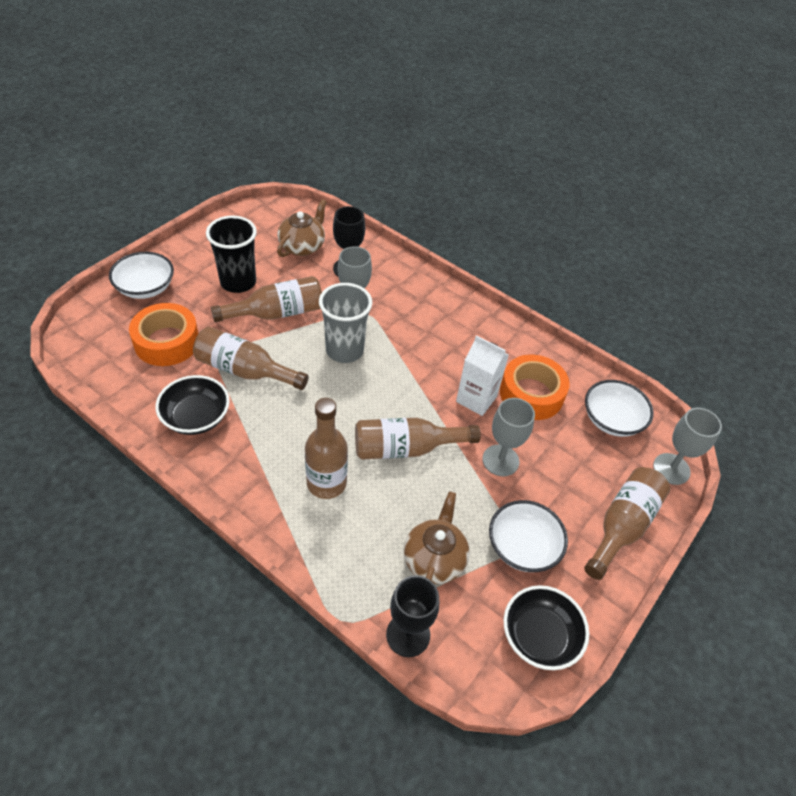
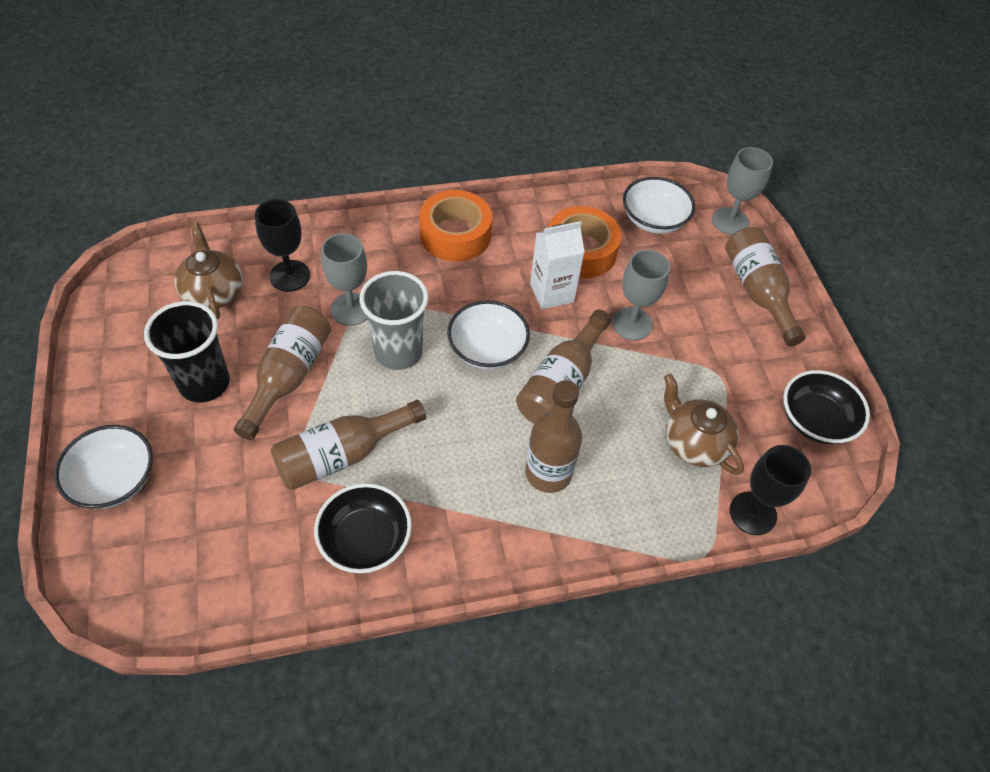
camera: 50 degrees left, 5 degrees up
orange tape [129,303,198,366] -> orange tape moved to [419,190,492,262]
white bowl [489,500,568,572] -> white bowl moved to [447,300,530,369]

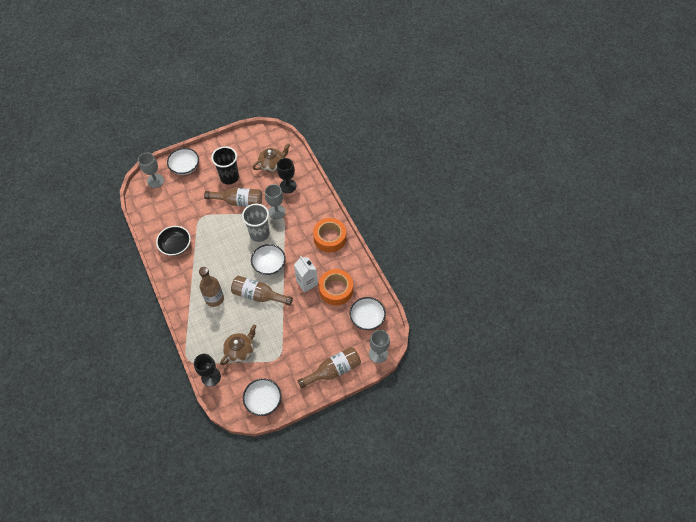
camera: 80 degrees right, 5 degrees up
brown bottle [271,400,426,490] -> none
grey goblet [612,250,670,340] -> grey goblet moved to [138,153,164,188]
black bowl [783,370,870,444] -> white bowl [243,378,281,416]

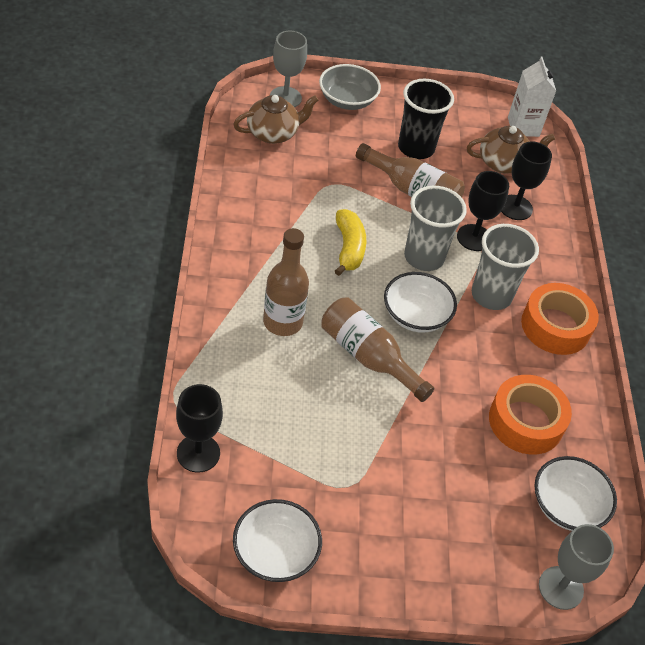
camera: 20 degrees right, 10 degrees down
black bowl [156,226,191,256] -> none
white bowl [167,148,199,175] -> grey bowl [319,64,381,110]
brown teapot [220,325,257,365] -> brown teapot moved to [233,95,318,144]
grey goblet [265,184,285,219] -> black goblet [457,171,509,251]
white carton [294,256,318,292] -> white carton moved to [508,57,556,137]
brown bottle [297,347,361,389] -> none
none -> yellow banana [335,209,366,276]
none -> grey cup [472,224,539,310]

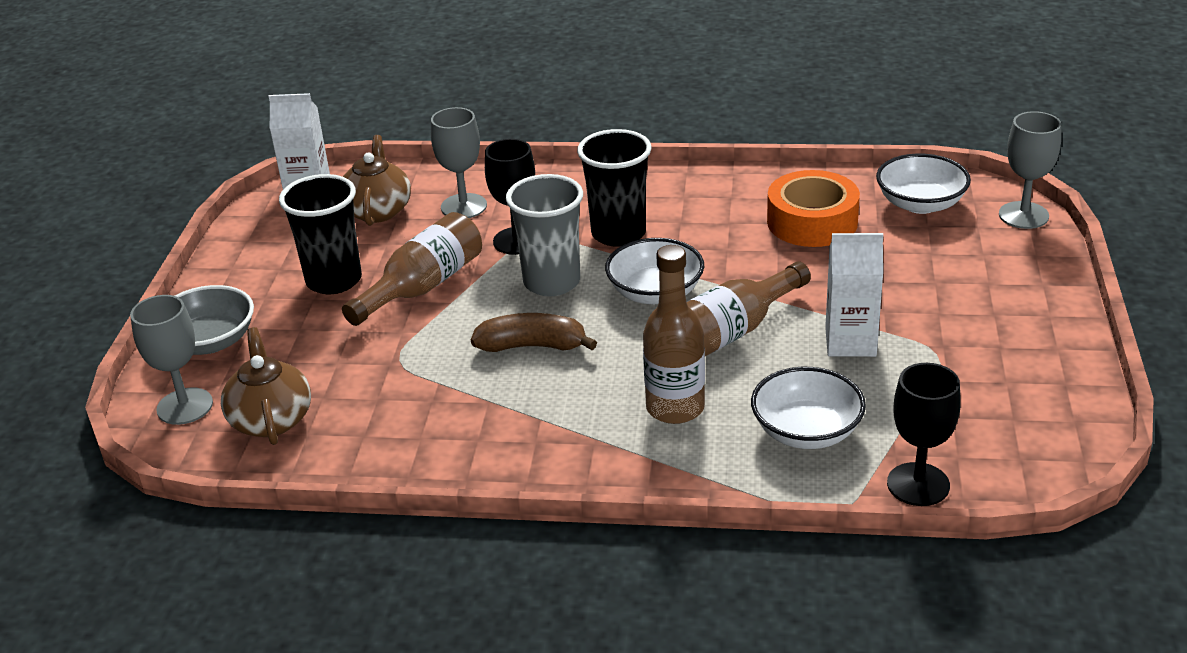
camera: 75 degrees left, 15 degrees down
white bowl [233,499,322,582] -> white bowl moved to [751,367,866,449]
yellow banana [335,209,366,276] -> brown banana [471,313,597,352]
grey cup [472,224,539,310] -> black cup [577,129,651,247]
black goblet [501,142,552,220] -> grey goblet [431,107,487,218]
orange tape [521,283,599,355] -> none
none -> white carton [825,233,883,357]

